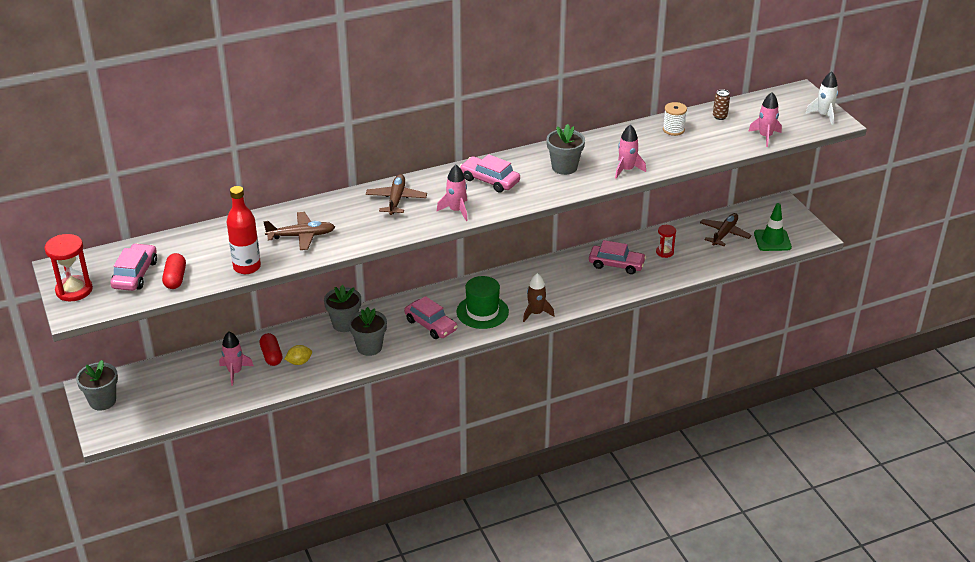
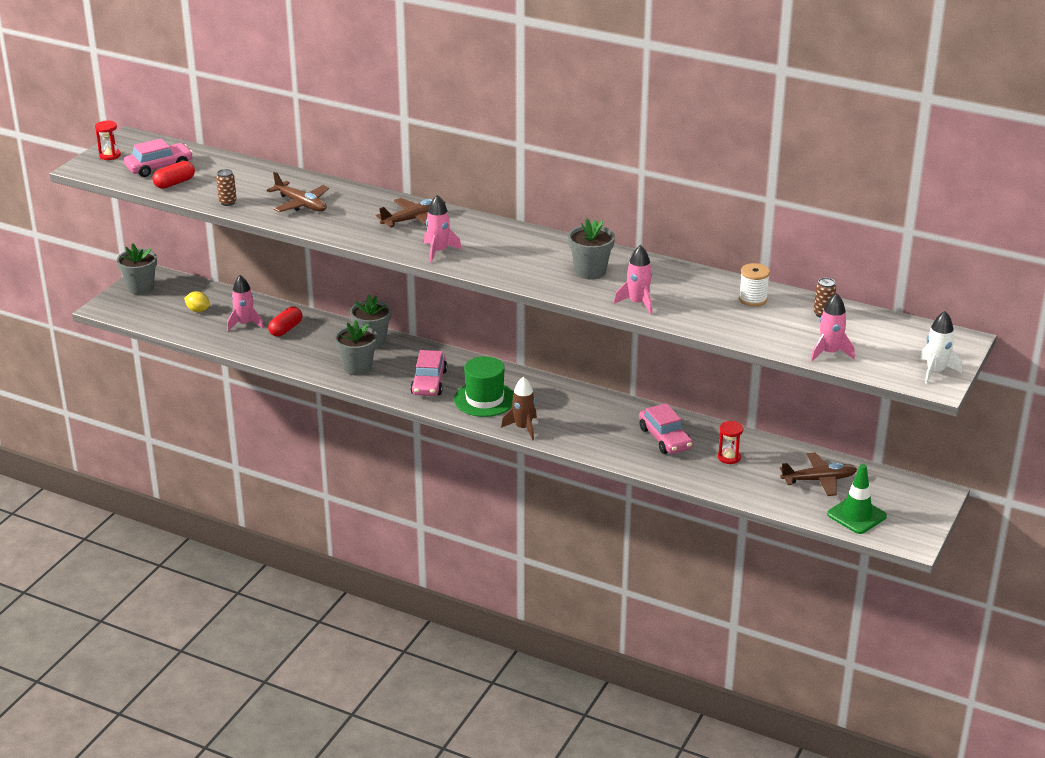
camera: 50 degrees right, 5 degrees down
red hourglass [44,234,93,301] -> red hourglass [95,121,121,160], size x0.61
red bottle [227,186,261,274] -> brown can [216,169,237,206]
yellow lemon [285,345,312,365] -> yellow lemon moved to [184,291,210,312]
pink car [460,154,520,193] -> none

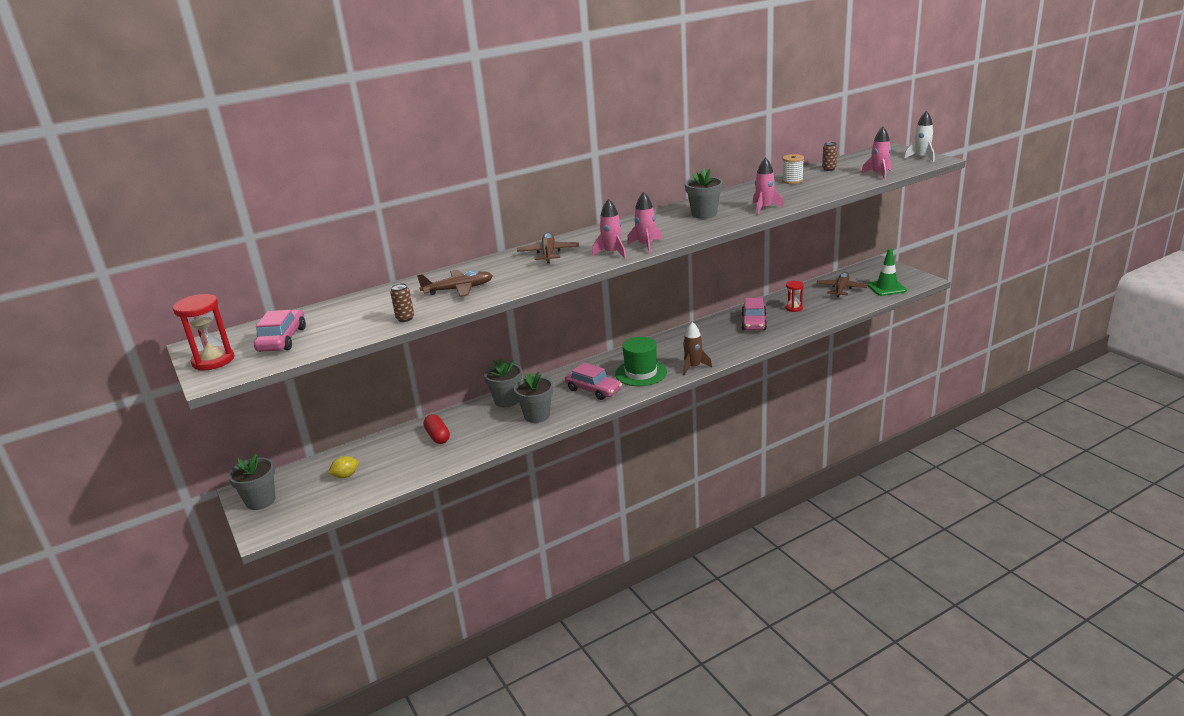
camera: 55 degrees left, 5 degrees down
red hourglass [95,121,121,160] -> red hourglass [173,294,234,371], size x1.64
red capsule [152,161,195,189] -> none
pink rocket [227,275,264,331] -> pink rocket moved to [627,192,662,253]
pink car [639,403,693,454] -> pink car turned 90 degrees clockwise [742,298,767,330]

